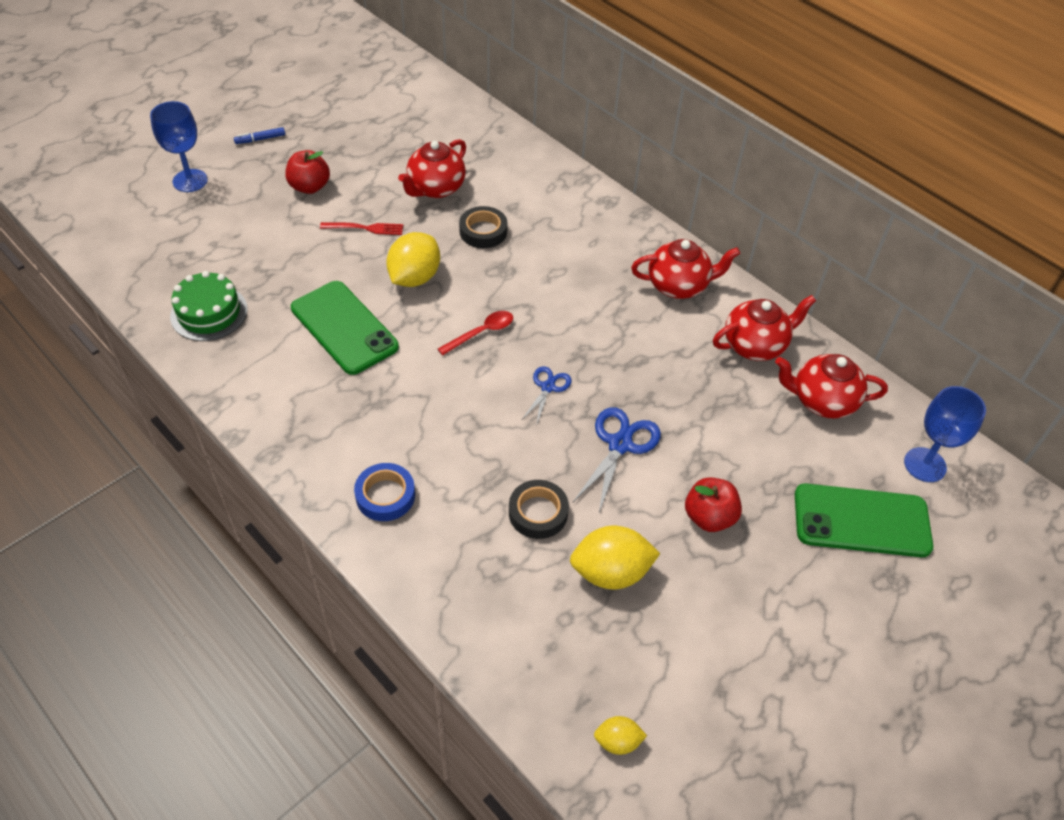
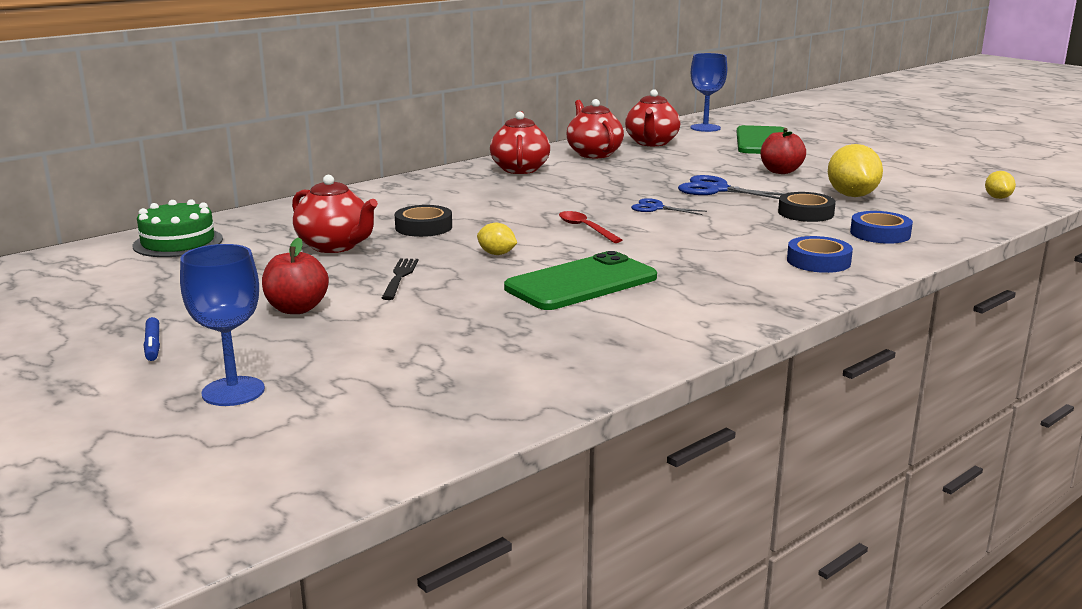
camera: 85 degrees left, 30 degrees down
green cake [170,271,248,341] -> green cake moved to [132,199,223,257]
red fork [320,222,403,235] -> black fork [382,258,419,300]
yellow lemon [386,232,440,287] -> yellow lemon [477,223,517,255], size x0.53
none -> blue tape [850,211,913,244]

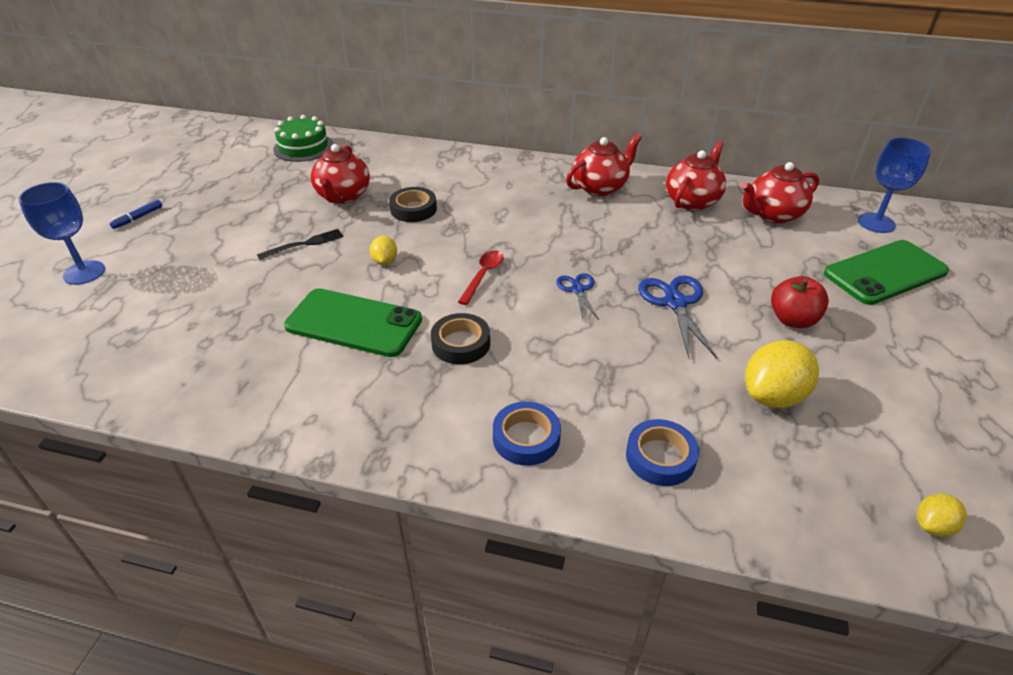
camera: 55 degrees right, 20 degrees up
red apple [262,237,329,314] -> none
black tape [778,192,836,222] -> black tape moved to [431,313,490,364]

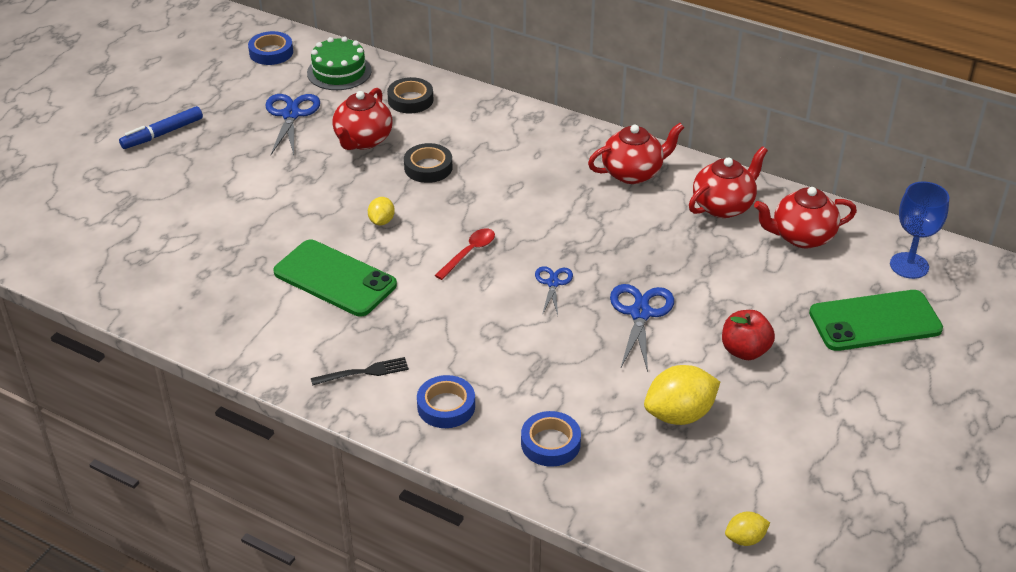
camera: 15 degrees right, 0 degrees up
blue goblet [18,182,105,285] -> none
blue marker [109,200,162,229] -> blue marker [119,106,203,149], size x1.65
black fork [257,229,343,260] -> black fork moved to [311,357,409,386]
black tape [431,313,490,364] -> black tape moved to [387,77,433,114]
none -> blue tape [248,31,293,65]
none -> blue scissors [265,94,320,155]

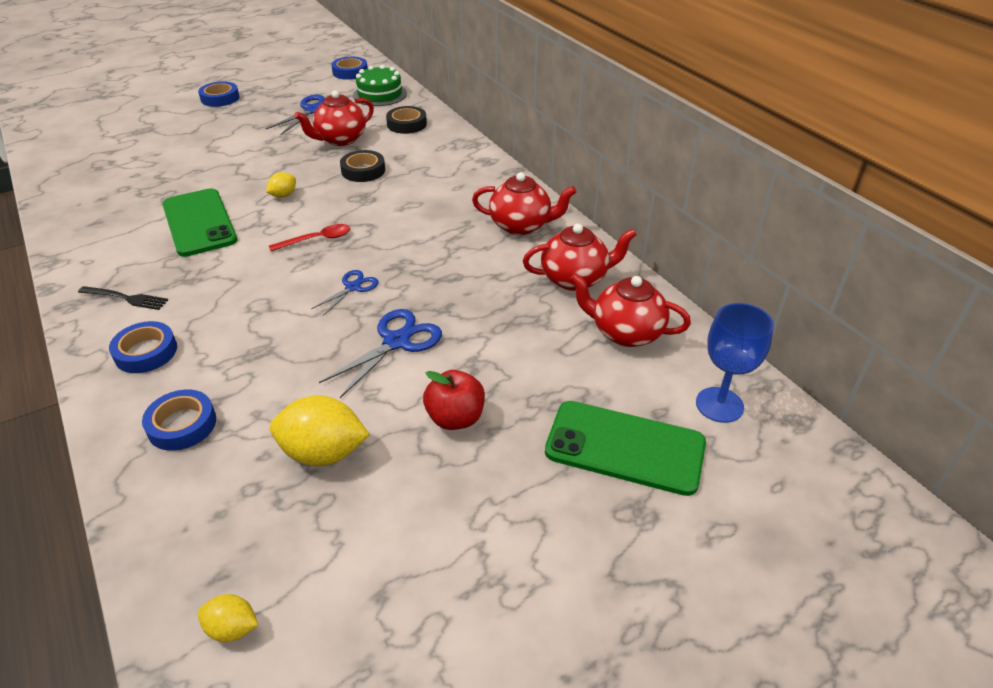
camera: 30 degrees right, 0 degrees up
blue marker [119,106,203,149] -> blue tape [198,81,239,107]

